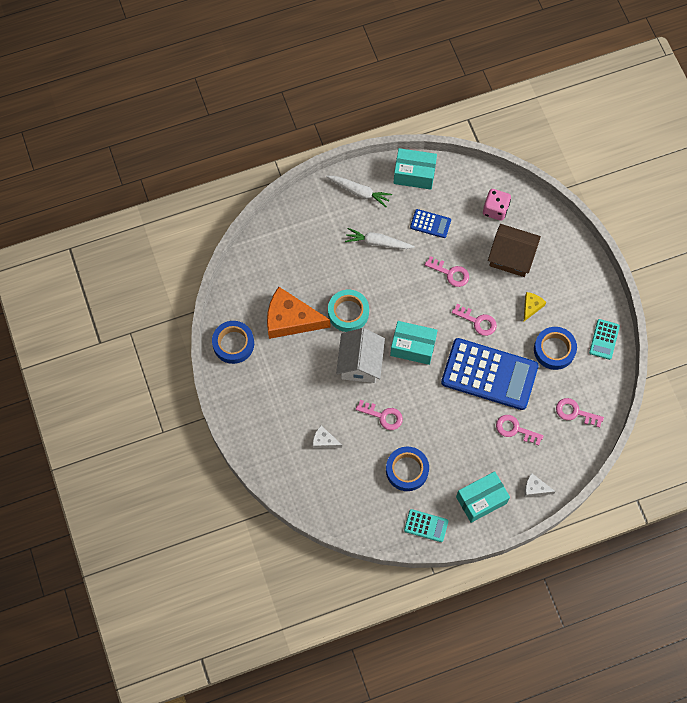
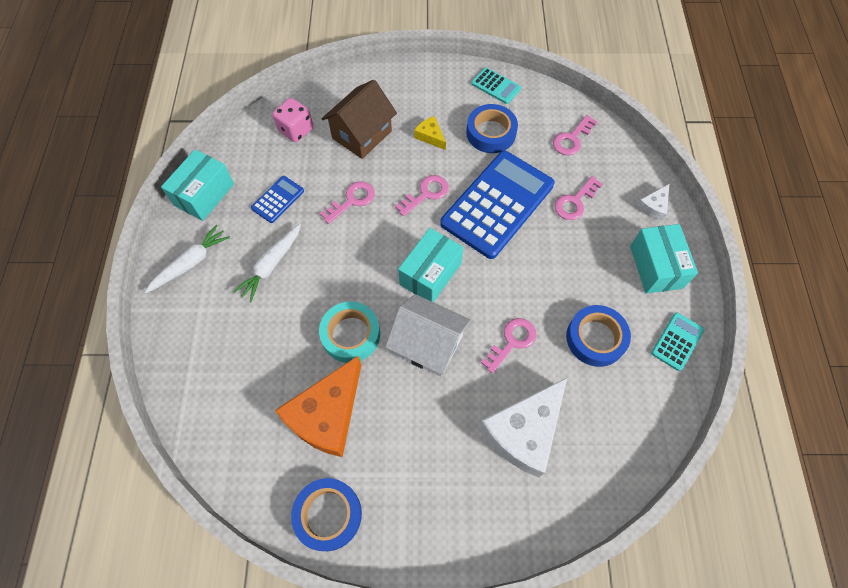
camera: 70 degrees left, 5 degrees down
white cheese [313,426,342,449] -> white cheese [479,378,567,477], size x2.19

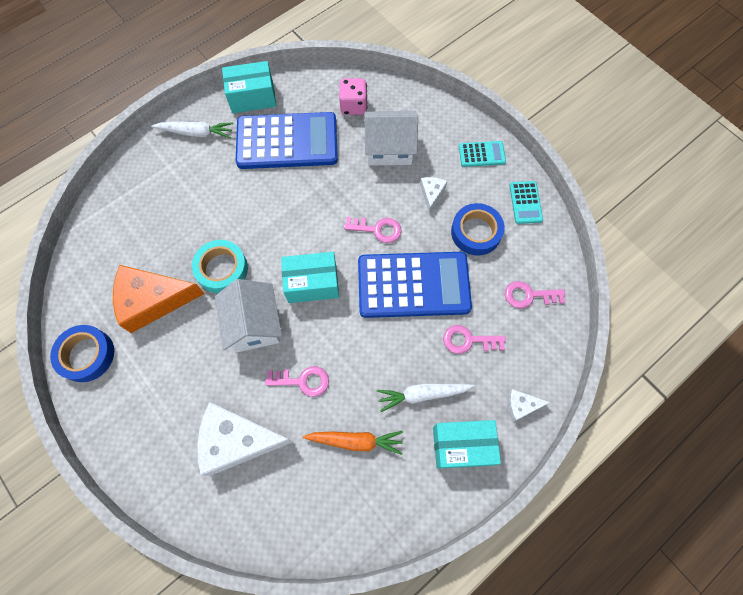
camera: 50 degrees right, 5 degrees up
white carrot [233,224,301,302] -> white carrot moved to [377,383,474,412]
blue calculator [251,176,304,223] -> blue calculator [236,112,338,169], size x2.27
pink key [320,181,375,224] -> none
brown house [322,80,397,159] -> white house [364,111,418,165]
yellow cheese [414,116,446,150] -> white cheese [420,177,447,213]
blue tape [566,305,631,367] -> orange carrot [303,431,403,455]
turquoise box [630,224,698,294] -> turquoise box turned 45 degrees clockwise [433,420,501,469]
turquoise calculator [651,312,704,371] -> turquoise calculator moved to [459,141,506,167]

